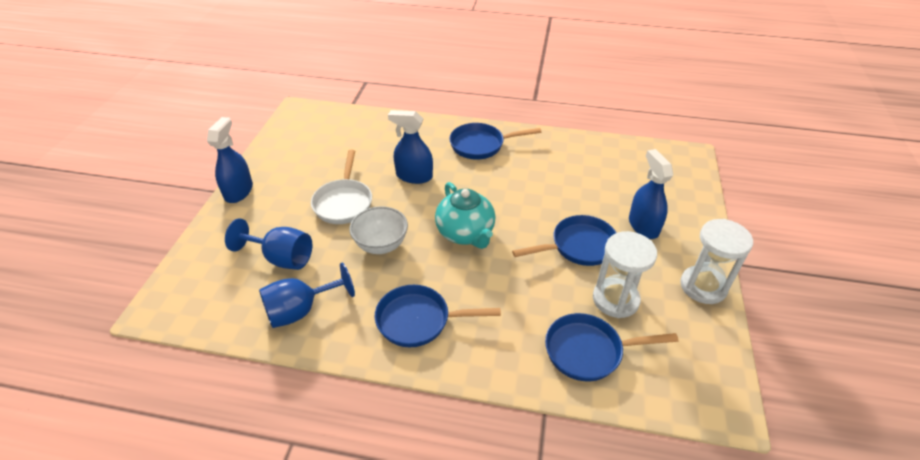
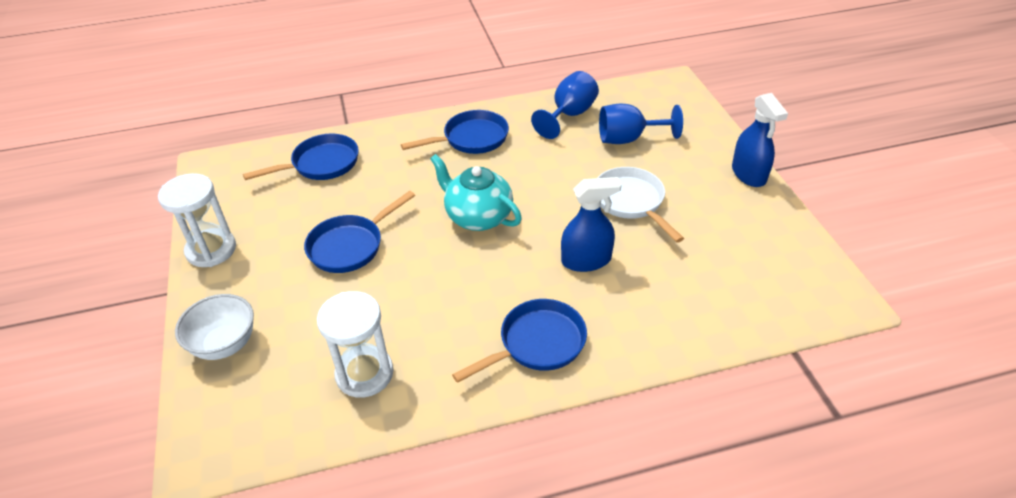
camera: 155 degrees right, 0 degrees up
white bowl [349,206,408,254] -> white bowl moved to [175,294,254,360]
white hourglass [593,231,657,318] -> white hourglass moved to [317,291,393,398]
blue spray bottle [629,149,673,239] -> none

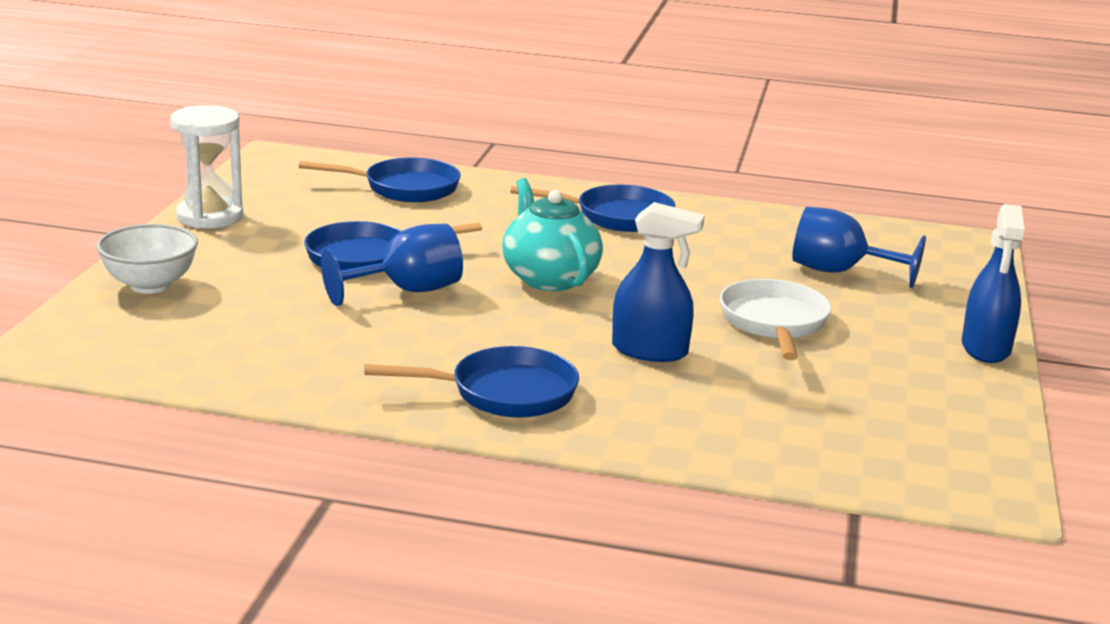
camera: 25 degrees right, 20 degrees down
white hourglass [317,291,393,398] -> none
blue goblet [531,71,599,139] -> blue goblet moved to [321,224,463,306]

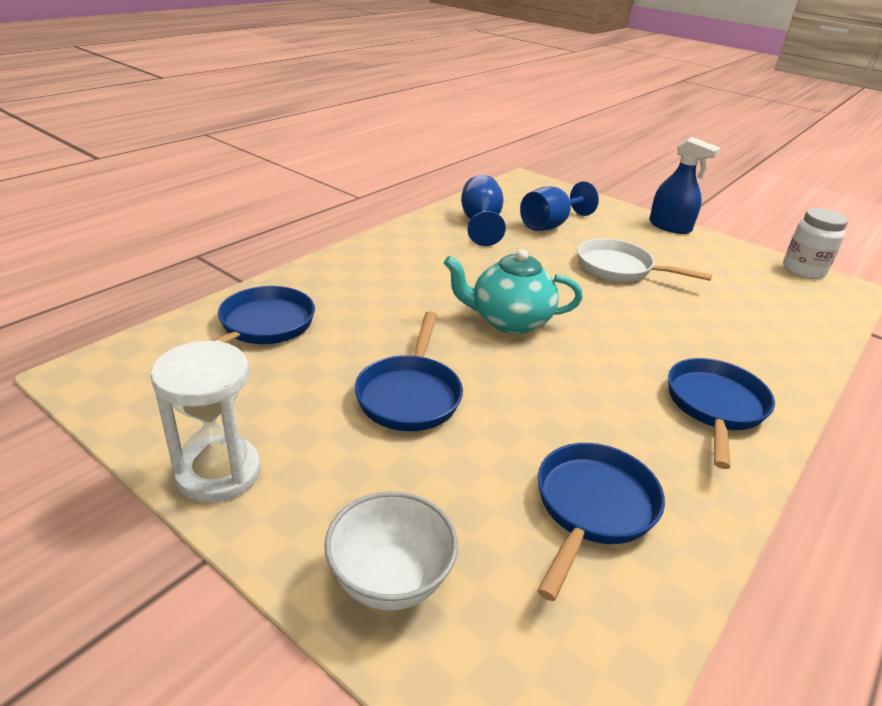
camera: 65 degrees left, 10 degrees up
blue goblet [321,224,463,306] -> blue goblet moved to [461,175,506,246]
blue pan [511,185,675,232] -> blue pan moved to [537,443,665,601]
blue spray bottle [612,202,705,362] -> none
none -> white jar [783,208,848,279]

